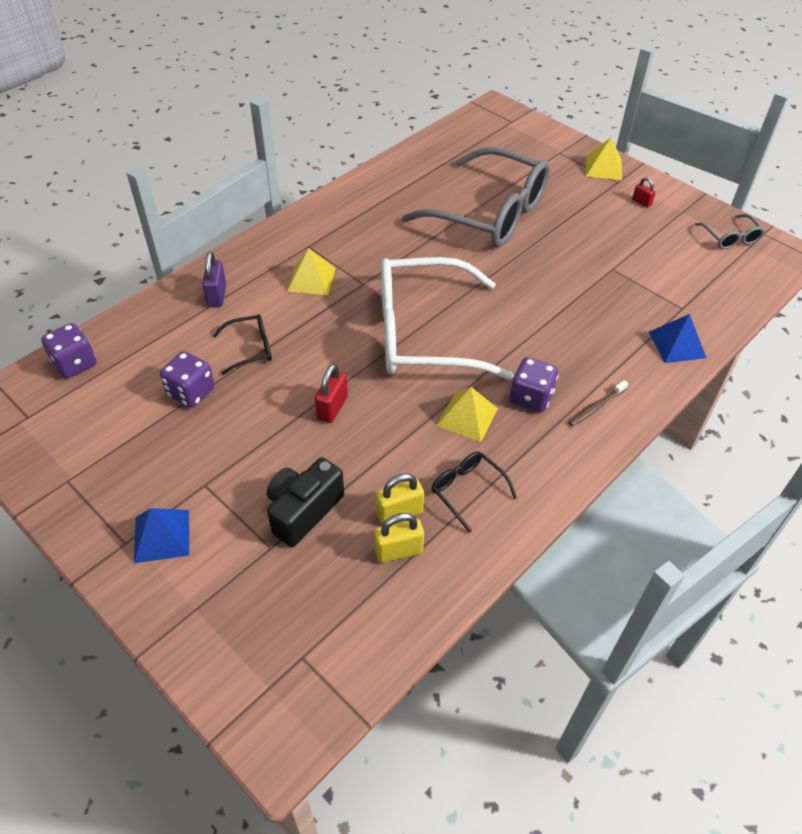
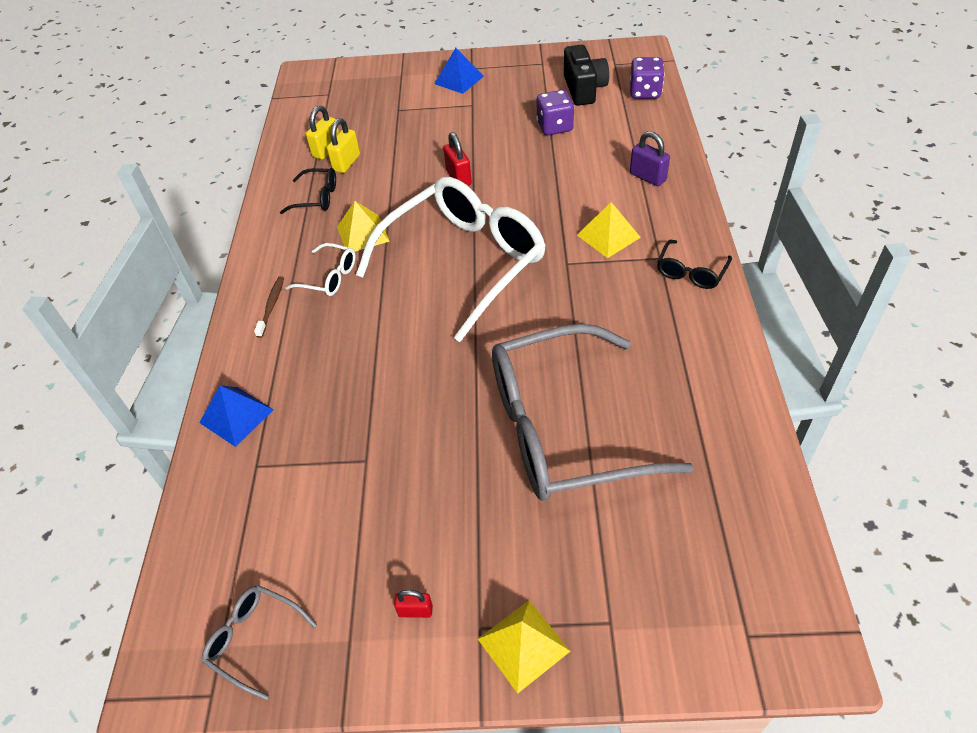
camera: 140 degrees right, 0 degrees up
black glasses [213,315,272,375] -> black glasses moved to [657,240,732,289]
black camera [267,457,344,547] -> black camera moved to [564,45,609,106]
purple dice [510,357,558,413] -> white glasses [285,243,356,296]

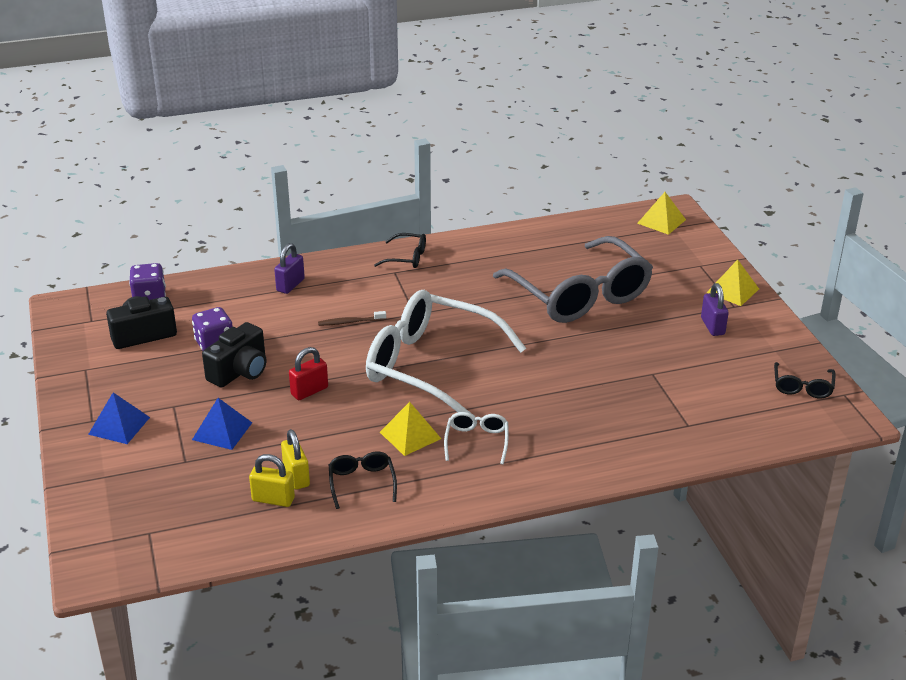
camera: 110 degrees left, 15 degrees down
blue pyramid [199,385,274,447] -> blue pyramid moved to [192,398,252,450]
grey glasses [202,585,317,700] -> black glasses [774,362,836,398]
brown toothbrush [254,276,284,338] -> brown toothbrush moved to [318,311,386,326]
yellow padlock [327,118,360,173] -> yellow padlock turned 60 degrees clockwise [281,429,310,489]
red padlock [394,590,433,618] -> none
yellow pyramid [577,202,641,258] -> yellow pyramid moved to [637,192,686,235]
none -> black camera [202,322,266,388]
none -> purple padlock [701,283,729,336]

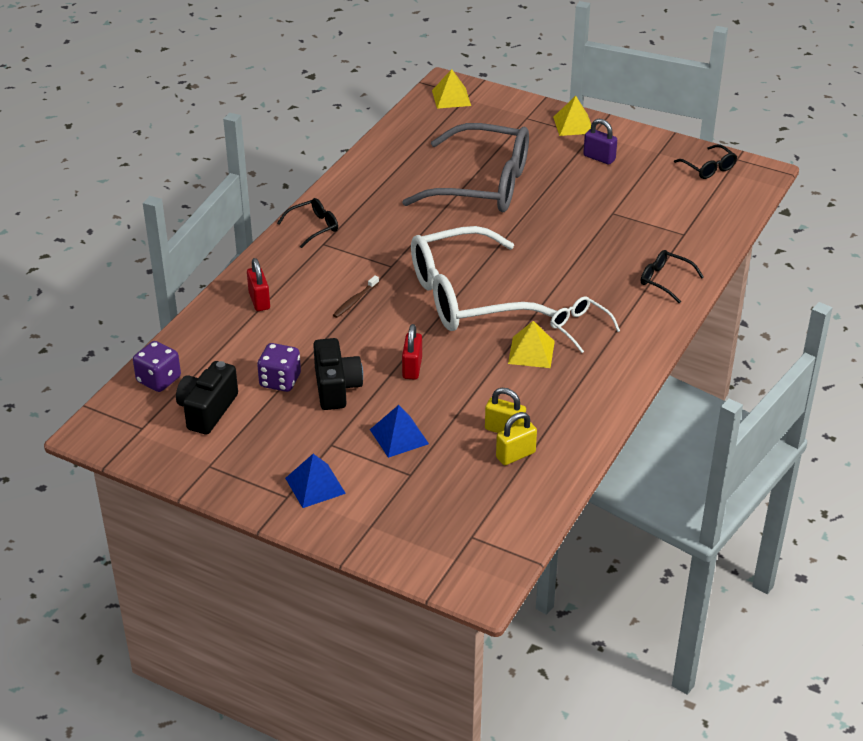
camera: 45 degrees left, 5 degrees up
purple padlock [274,243,305,294] -> red padlock [247,258,270,311]
black glasses [329,451,397,509] -> black glasses moved to [641,250,704,303]

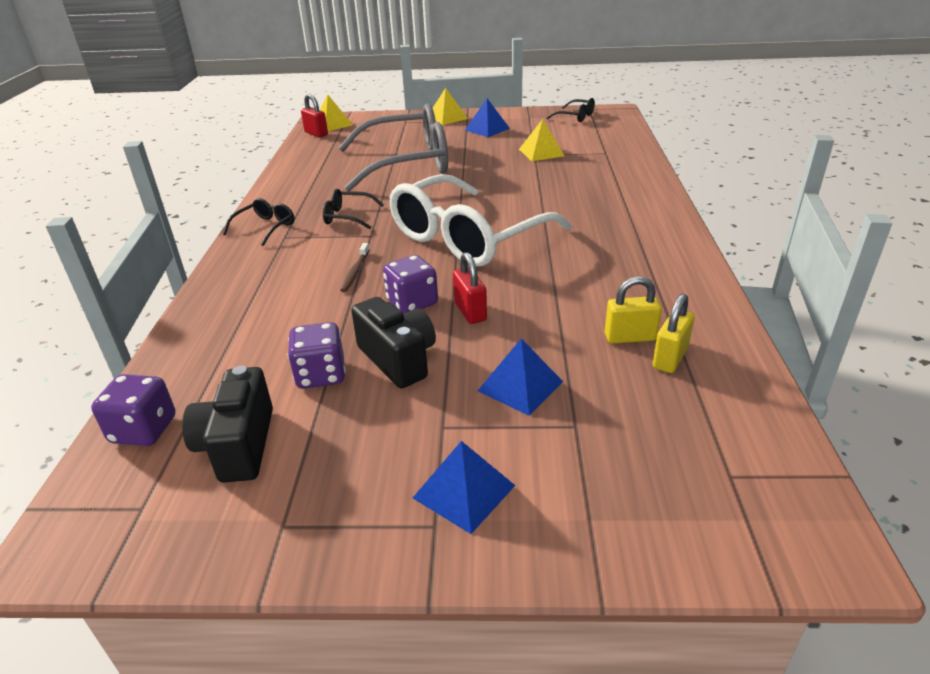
camera: 25 degrees left, 5 degrees down
red padlock [247,258,270,311] -> red padlock moved to [301,94,328,138]
yellow pyramid [508,321,555,368] -> yellow pyramid moved to [519,119,565,161]
white glasses [550,296,620,353] -> none
purple padlock [583,119,617,164] -> blue pyramid [465,98,510,137]
black glasses [641,250,704,303] -> black glasses moved to [323,189,384,229]
none -> purple dice [383,255,438,314]

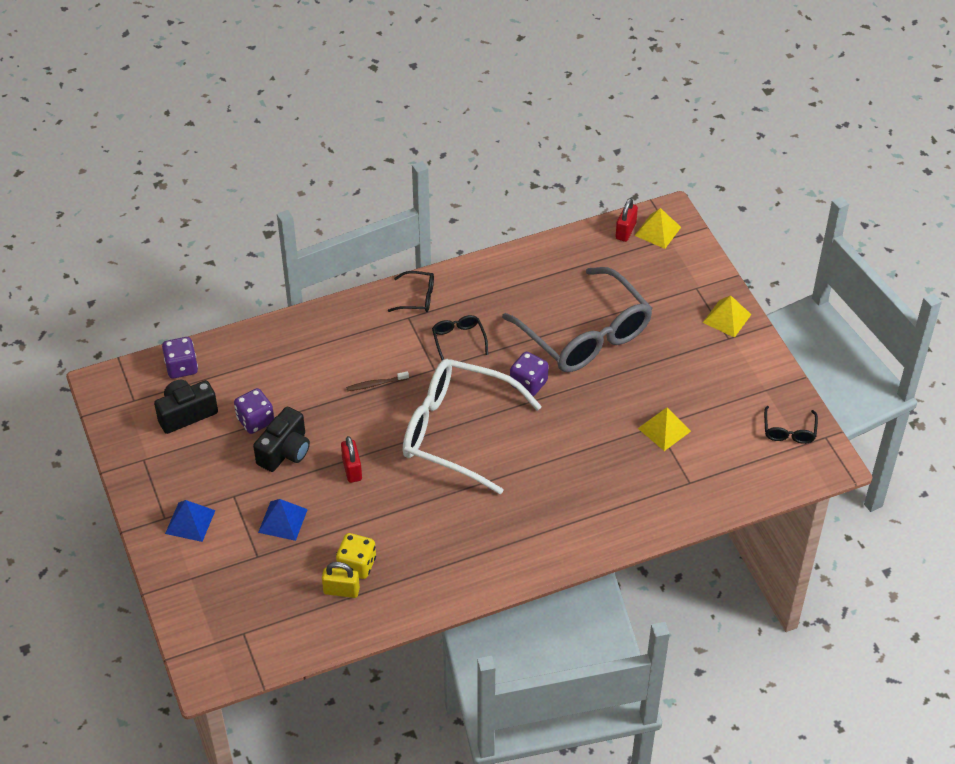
camera: 65 degrees right, 15 degrees up
purple dice [383,255,438,314] -> purple dice moved to [510,352,549,396]
red padlock [453,252,487,324] -> red padlock turned 60 degrees counterclockwise [341,436,362,483]
blue pyramid [465,98,510,137] -> none
yellow padlock [605,276,662,344] -> yellow dice [336,533,376,579]

